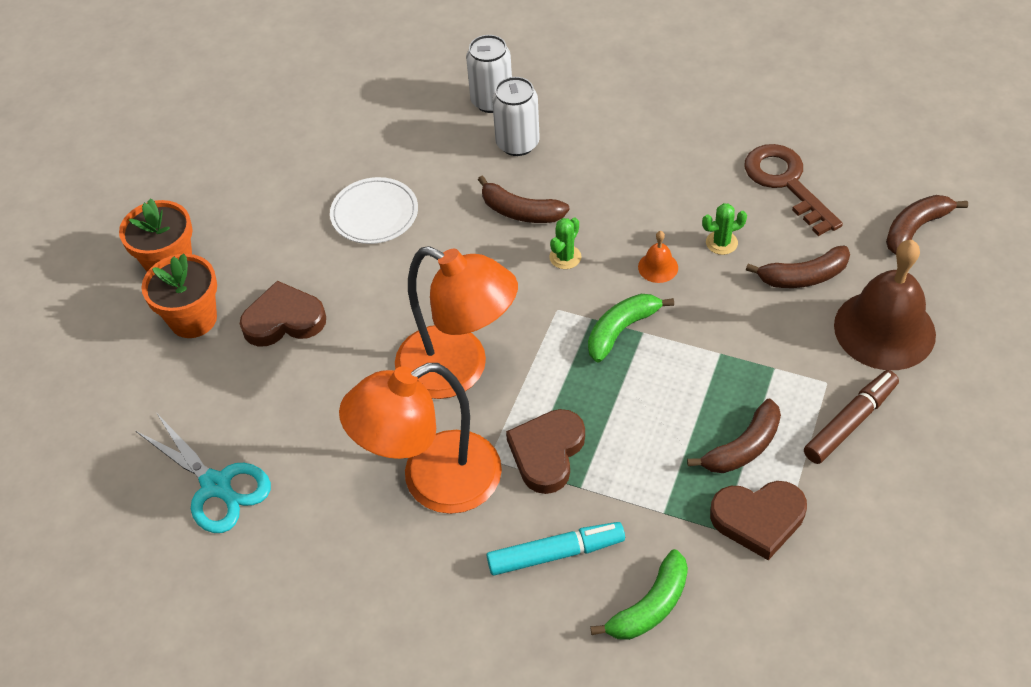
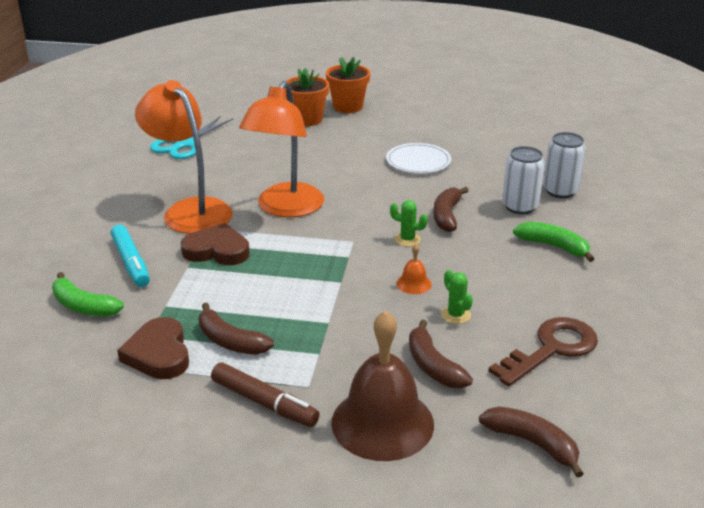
camera: 75 degrees right, 20 degrees down
brown heart [240,281,326,346] -> none
green banana [588,294,674,363] -> green banana moved to [513,222,594,262]

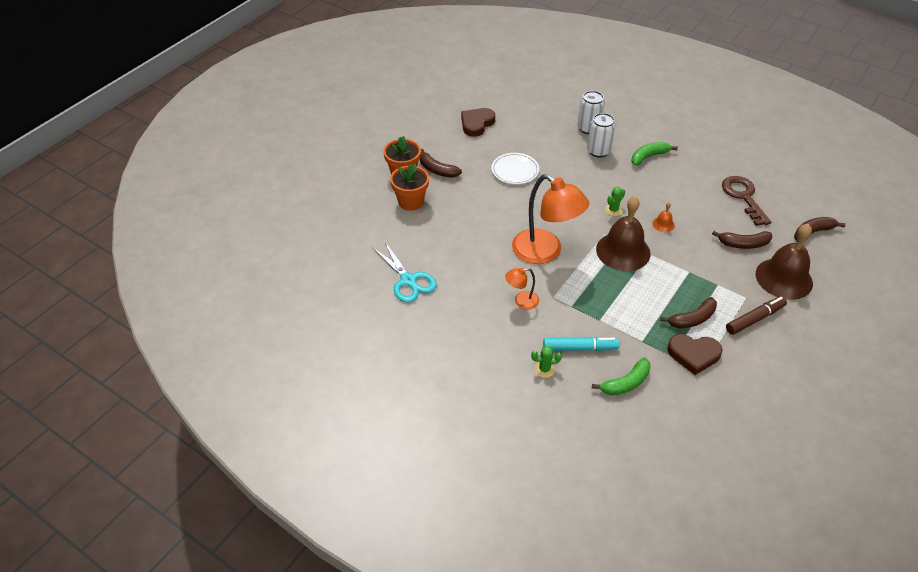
camera: 65 degrees left, 15 degrees up
orange lamp [135,80,233,234] -> orange lamp [505,267,539,310], size x0.47
brown heart [181,223,250,265] -> brown heart moved to [461,108,495,137]
brown banana [433,187,469,232] -> brown banana moved to [420,149,462,178]
green cactus [441,270,473,324] -> green cactus moved to [531,346,562,378]
none -> brown bell [596,196,651,271]

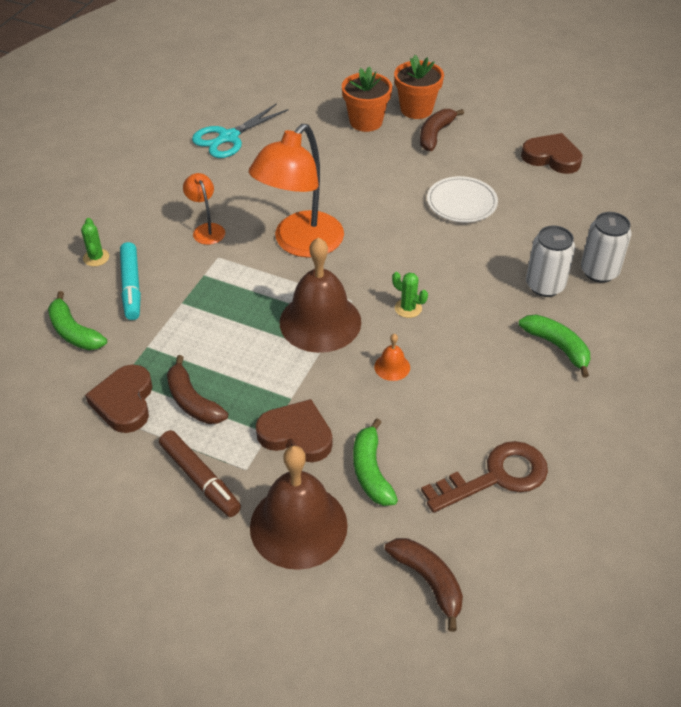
camera: 80 degrees right, 0 degrees up
brown banana [712,231,772,249] -> green banana [353,419,398,506]
none -> brown heart [256,399,333,462]

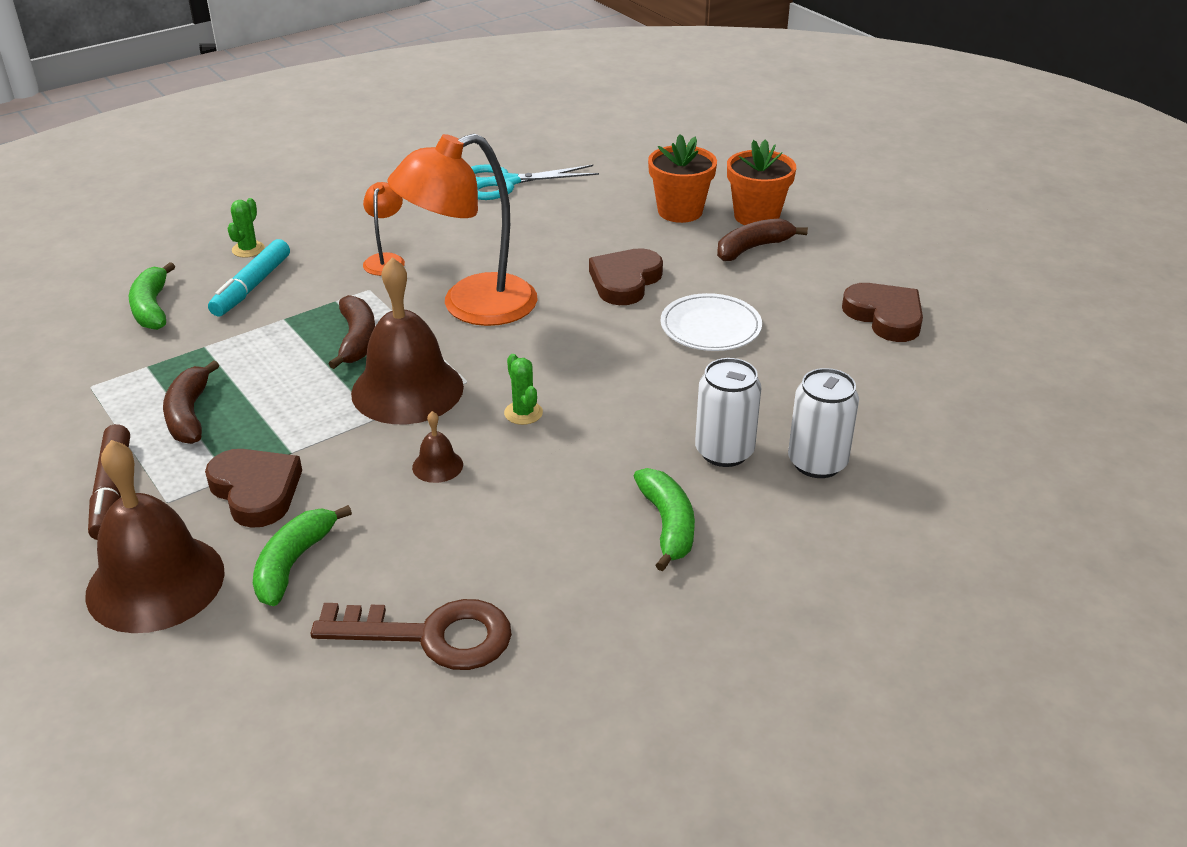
camera: 30 degrees right, 10 degrees down
brown heart [85,364,152,433] -> brown heart moved to [589,248,663,305]
orange bell [374,334,410,381] -> brown bell [412,411,463,483]
brown banana [385,538,463,632] -> brown banana moved to [329,295,375,369]

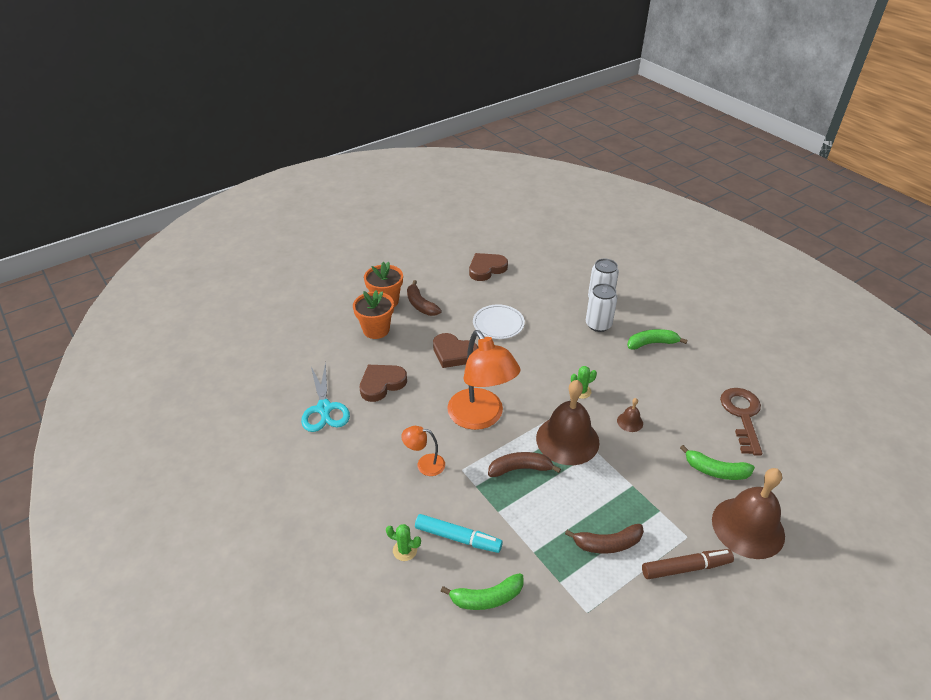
camera: 90 degrees left, 5 degrees up
brown heart [205,449,302,528] -> brown heart moved to [360,365,407,402]

